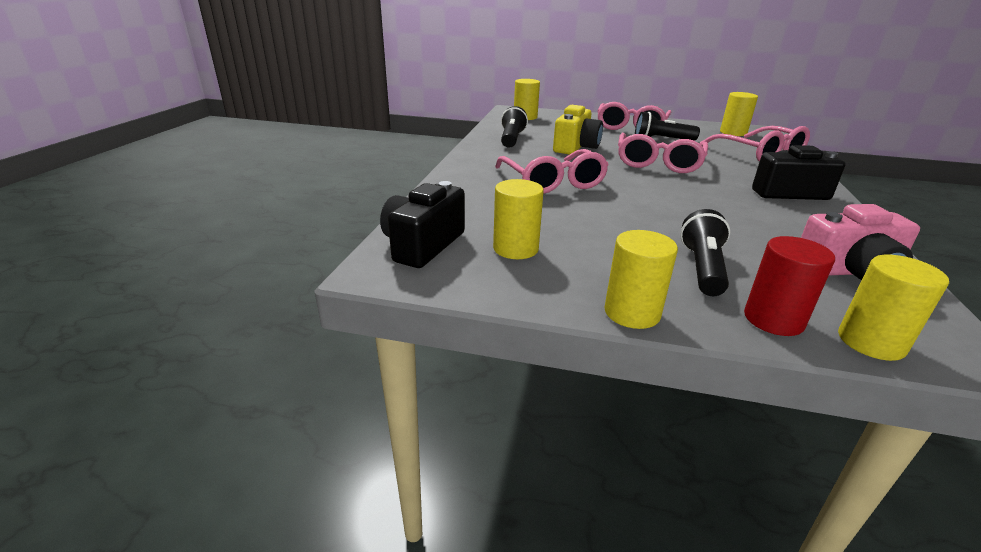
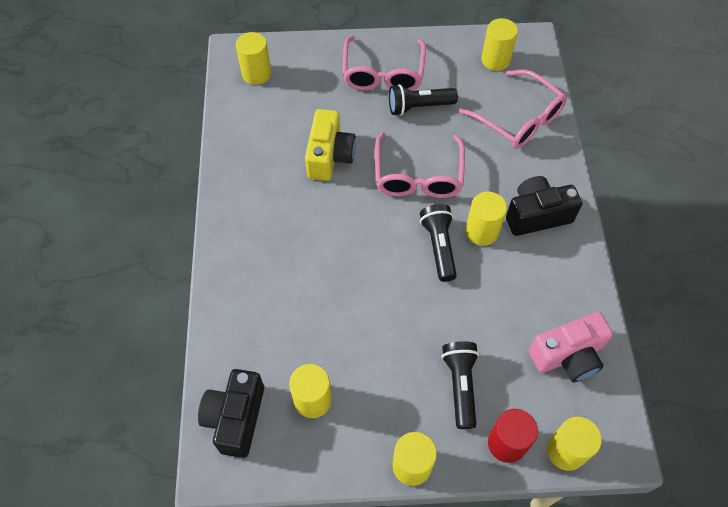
camera: 15 degrees left, 30 degrees up
pink glasses [495,149,609,194] -> none
black flashlight [501,106,528,148] -> black flashlight moved to [420,204,457,282]
none -> yellow cylinder [466,192,507,246]

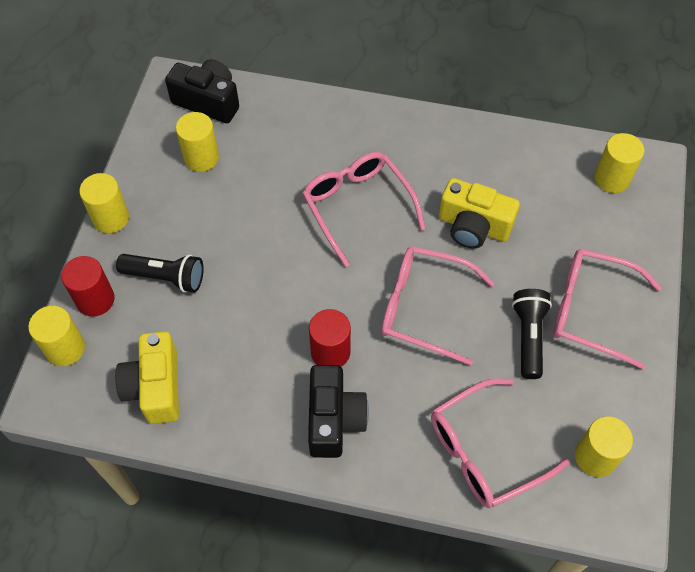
camera: 105 degrees right, 0 degrees up
black flashlight [420,204,457,282] -> none
yellow cylinder [466,192,507,246] -> red cylinder [309,309,351,367]
pink camera [529,312,613,382] -> yellow camera [115,331,179,424]
none -> pink glasses [302,152,426,267]

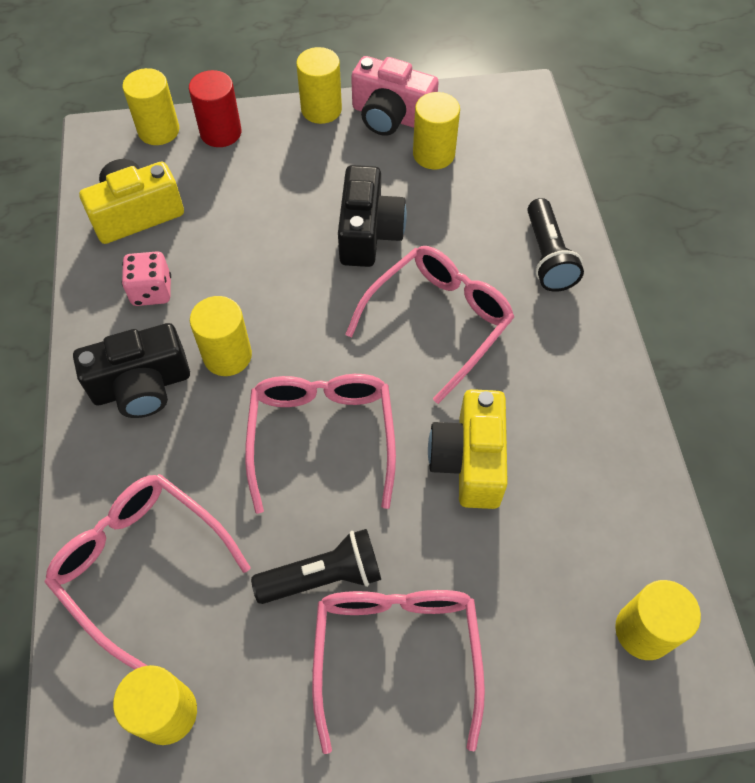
camera: 70 degrees right, 0 degrees up
black flashlight [116,254,204,293] -> black flashlight moved to [527,198,584,292]
black camera [165,59,239,123] -> black camera moved to [338,165,407,267]
red cylinder [309,309,351,367] -> yellow cylinder [190,296,252,376]
none -> pink dice [121,251,171,306]
none -> pink camera [351,56,439,136]

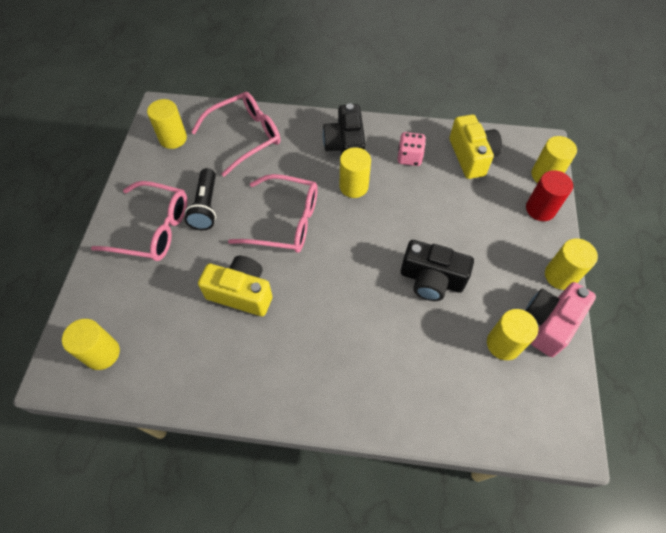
camera: 105 degrees right, 0 degrees up
pink glasses [345,246,514,404] -> none
black flashlight [527,198,584,292] -> none

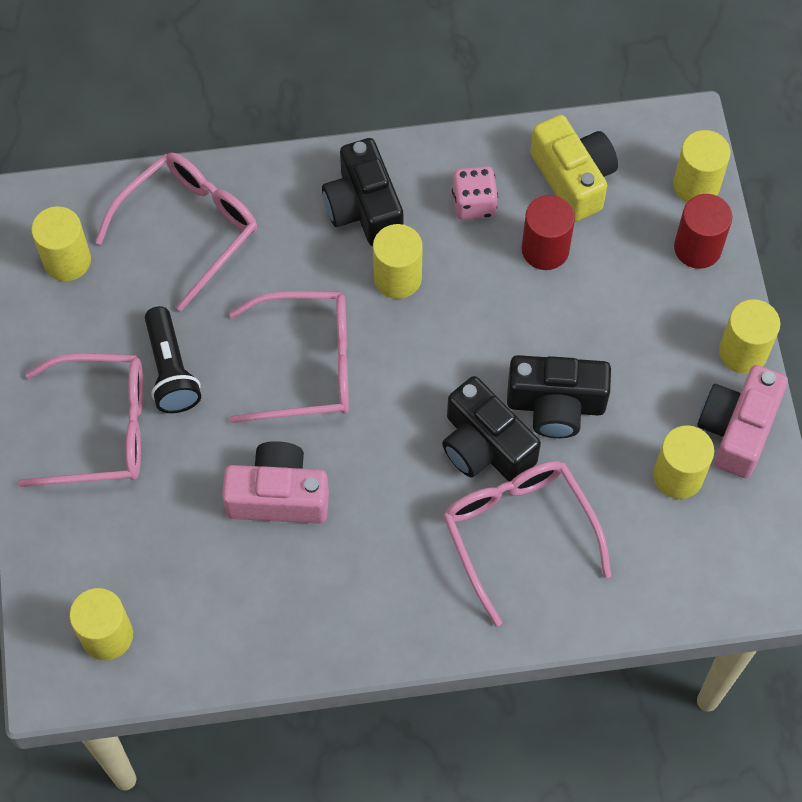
camera: 15 degrees left, 5 degrees up
yellow camera [198,256,272,316] -> pink camera [222,441,329,524]
none -> black camera [442,376,541,481]
none -> pink glasses [443,461,611,626]
none -> red cylinder [522,195,575,270]

